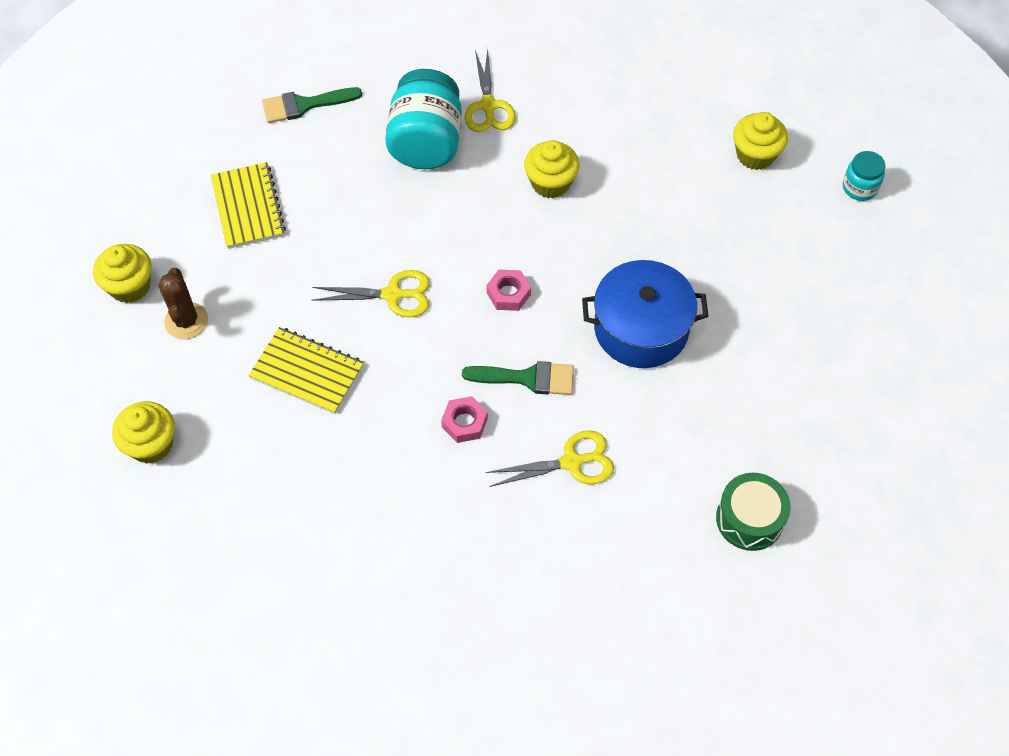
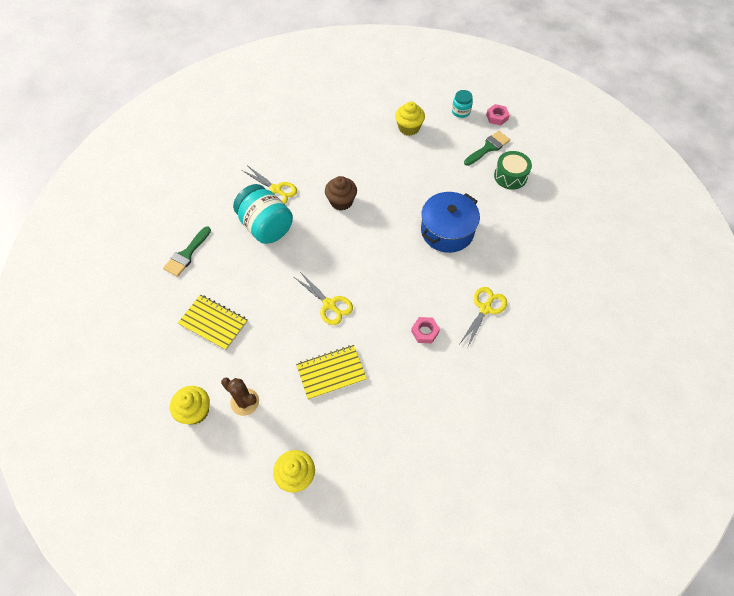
camera: 45 degrees left, 0 degrees up
yellow scissors [312,270,430,318] -> yellow scissors turned 90 degrees clockwise [294,272,353,325]
green brush [462,361,574,395] -> green brush moved to [464,131,510,166]
pink nut [486,270,531,311] -> pink nut moved to [486,104,510,126]
yellow cupcake [524,140,580,198] -> brown cupcake [325,176,357,211]
green drum [716,473,791,551] -> green drum moved to [494,151,532,190]

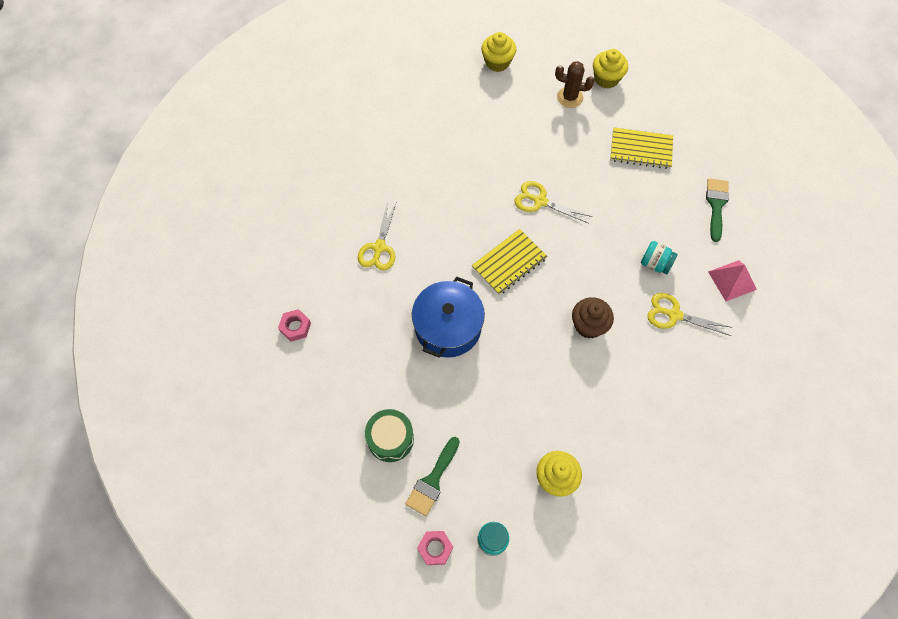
camera: 160 degrees right, 5 degrees up
turquoise jar [233,184,293,244] -> turquoise jar [641,241,678,274], size x0.50
yellow notebook [296,345,367,400] -> yellow notebook moved to [472,229,547,295]
pink nut [411,317,440,343] -> pink nut moved to [278,309,311,342]
none -> pink pyramid [708,260,757,301]

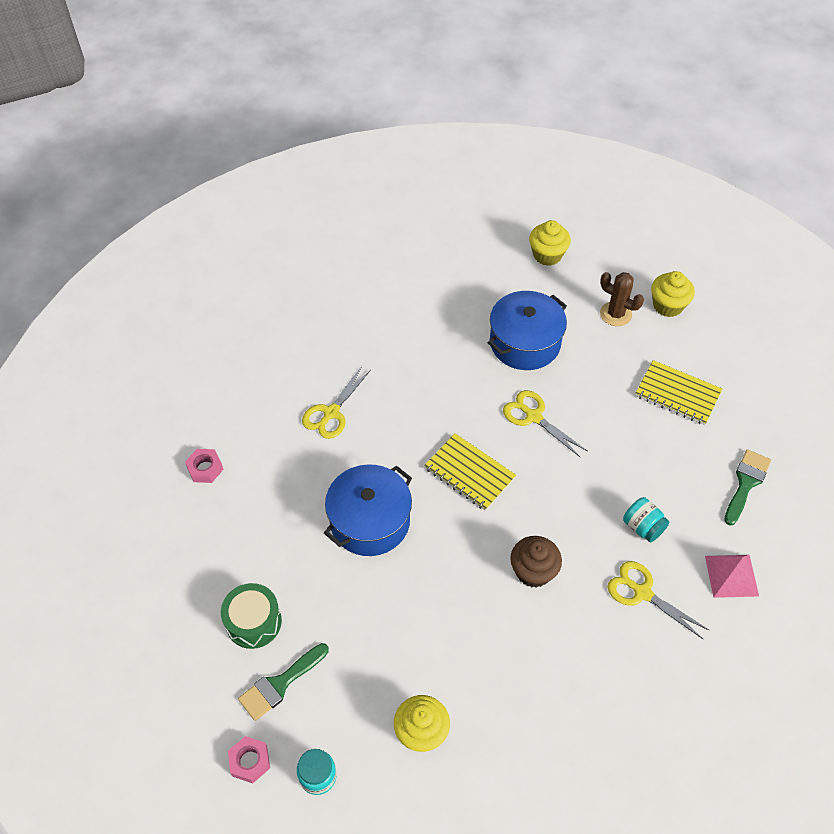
camera: 20 degrees right, 10 degrees down
yellow notebook [472,229,547,295] -> yellow notebook turned 60 degrees clockwise [424,433,516,511]
none -> blue pot [488,291,567,370]

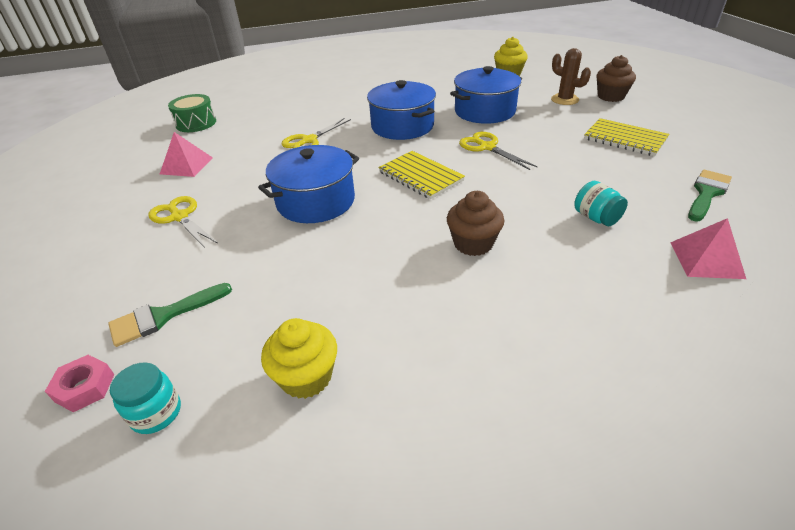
camera: 10 degrees right, 15 degrees down
pink nut [185,449,224,483] -> pink pyramid [160,132,213,177]
green drum [221,583,282,649] -> green drum moved to [168,94,216,132]
yellow scissors [607,561,710,640] -> yellow scissors moved to [148,196,217,248]
yellow cupcake [651,271,695,317] -> brown cupcake [596,55,636,102]
none -> blue pot [367,80,436,140]

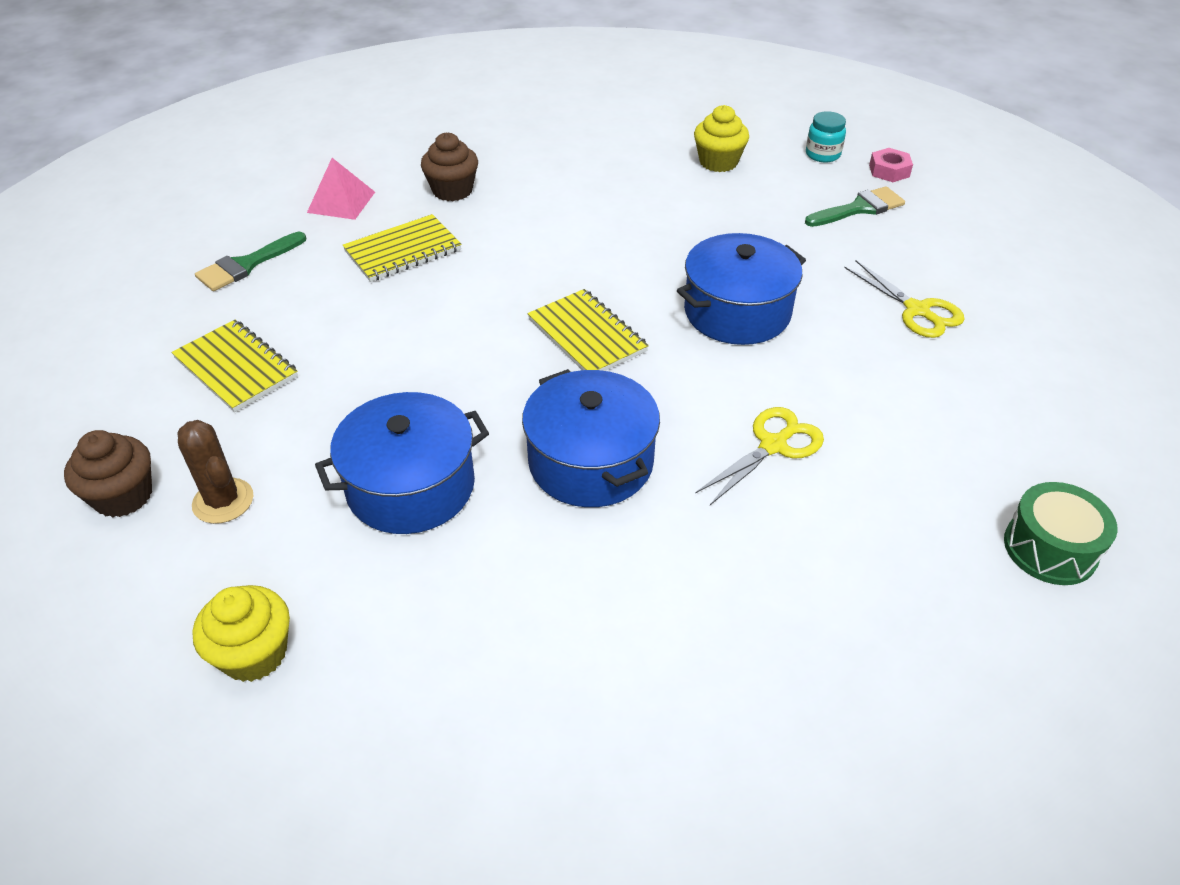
camera: 175 degrees left, 5 degrees up
pink pyramid [160,132,213,177] -> none
brown cupcake [447,191,504,256] -> brown cupcake moved to [421,132,478,201]
yellow scissors [459,132,538,170] -> none
turquoise jar [574,181,628,226] -> yellow notebook [343,214,461,282]

